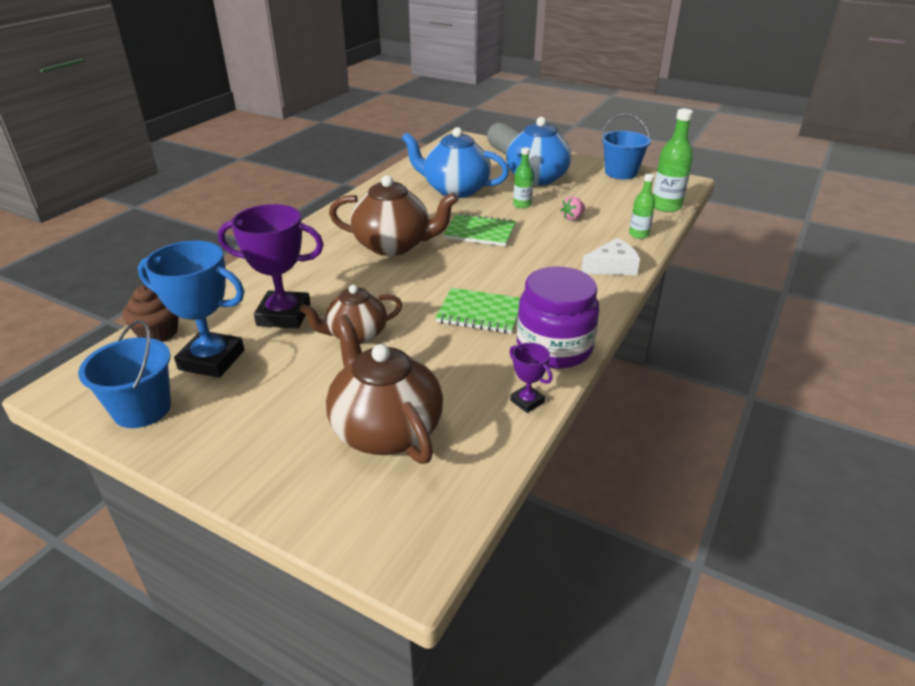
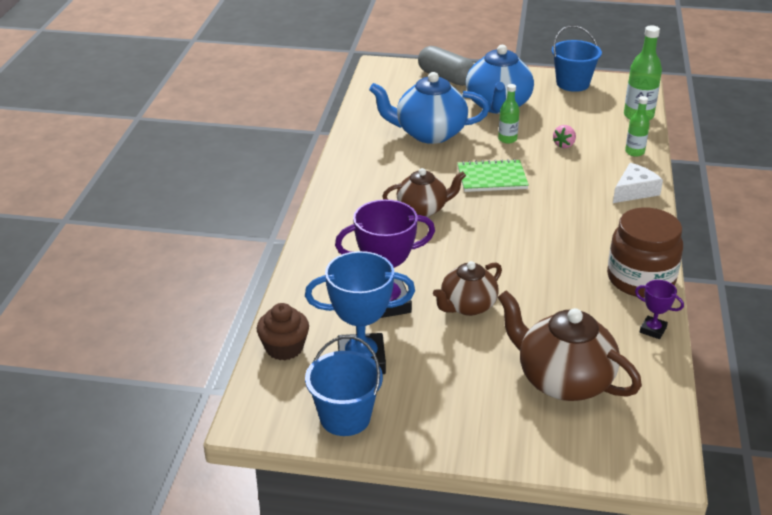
camera: 20 degrees left, 0 degrees up
brown teapot [329,175,459,256] -> brown teapot [382,168,466,217], size x0.64
green notebook [436,288,520,334] -> none
purple jar [517,266,599,369] -> brown jar [607,208,683,298]

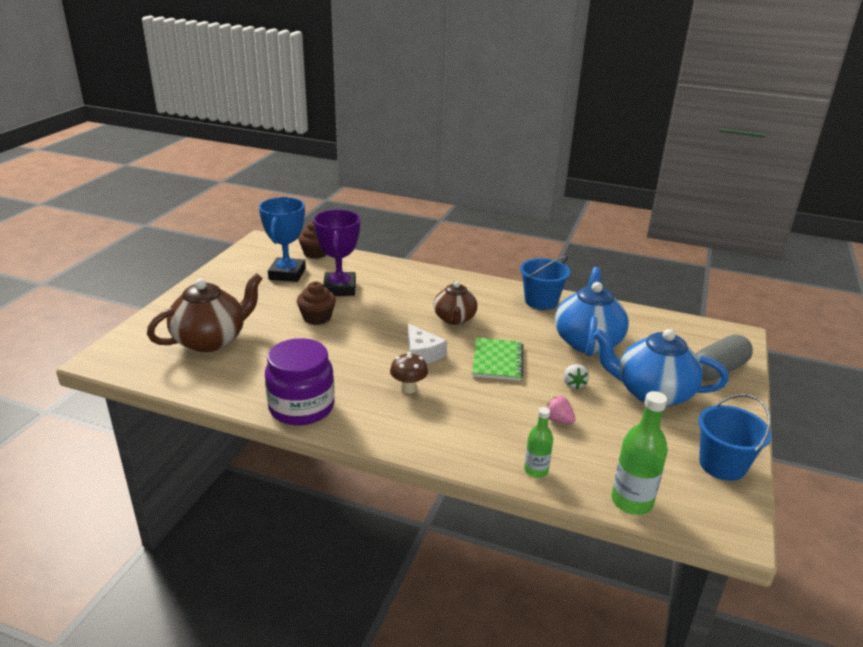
camera: 100 degrees right, 5 degrees down
blue bucket [305,336,383,436] -> blue bucket moved to [520,256,570,310]
brown teapot [433,261,502,316] -> brown cupcake [297,282,336,325]
green bottle [498,84,520,144] -> white strawberry [563,364,589,389]
brown jar [607,208,683,298] -> purple jar [265,338,335,426]
white cheese [613,163,663,203] -> white cheese moved to [408,324,447,364]
purple trophy [635,280,684,339] -> none
none -> brown mushroom [390,352,428,394]

